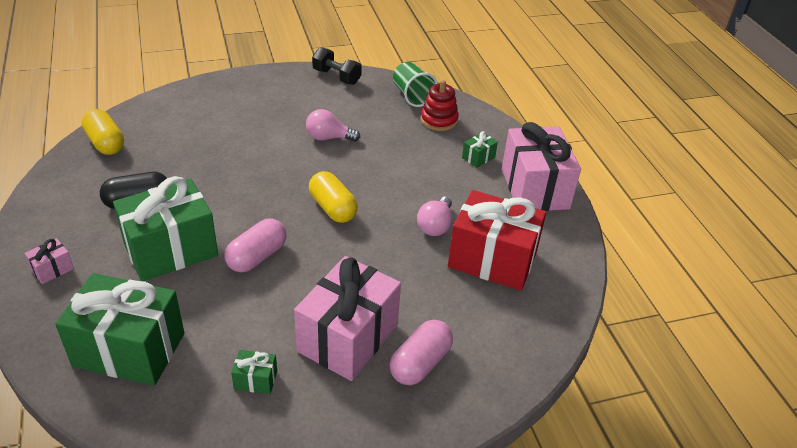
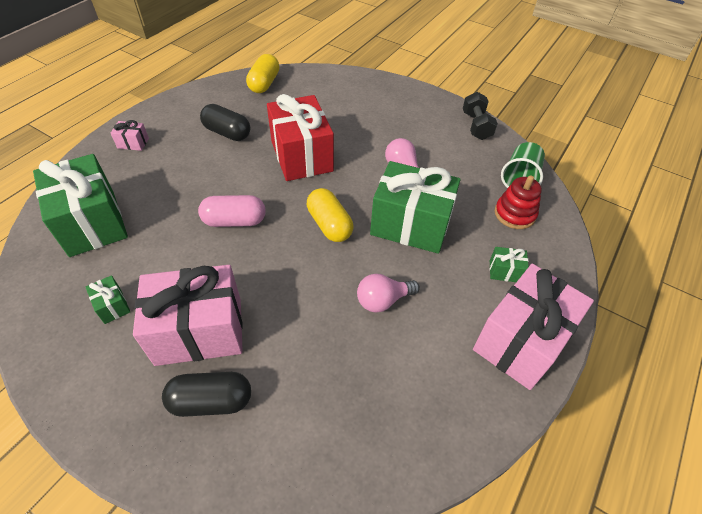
camera: 50 degrees right, 10 degrees up
green gift [113,176,218,281] -> green gift moved to [370,161,461,254]
yellow capsule [309,171,358,223] -> yellow capsule turned 45 degrees counterclockwise [307,188,354,242]
pink capsule [390,320,453,385] -> black capsule [162,372,251,417]
red gift [448,190,546,291] -> red gift moved to [267,94,334,181]

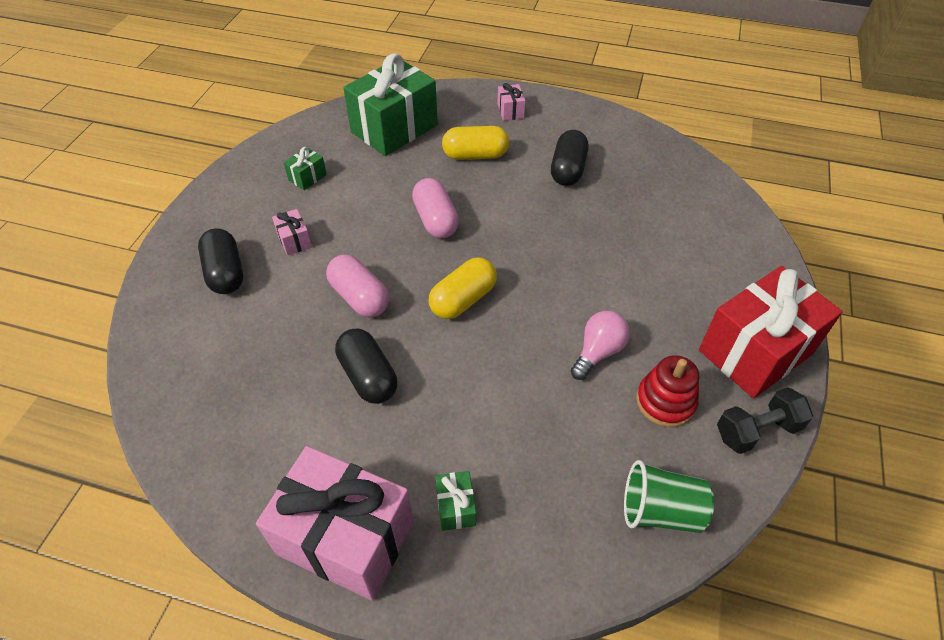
camera: 75 degrees right, 0 degrees up
pink gift [133,265,243,366] -> pink gift [272,209,312,256], size x0.41
yellow capsule [246,54,280,93] -> yellow capsule moved to [442,126,509,160]
red gift [267,94,334,181] -> red gift moved to [699,266,843,399]
pink light bulb [357,274,420,313] -> black capsule [335,329,397,404]
green gift [370,161,461,254] -> none
red stacking toy [495,175,542,229] -> red stacking toy moved to [636,355,699,427]
none -> pink capsule [326,254,389,318]

